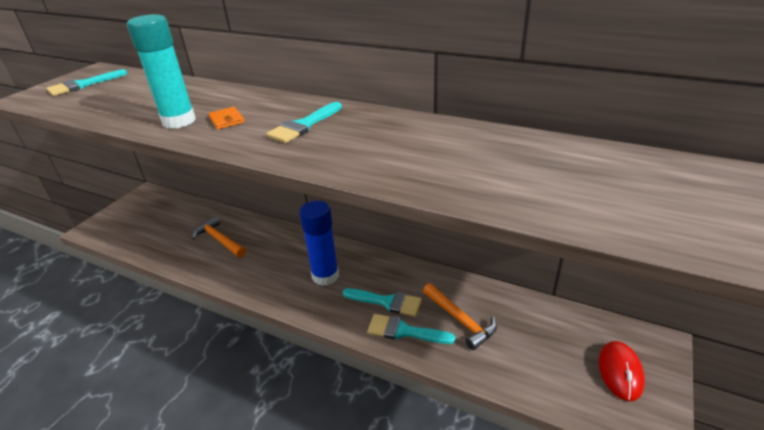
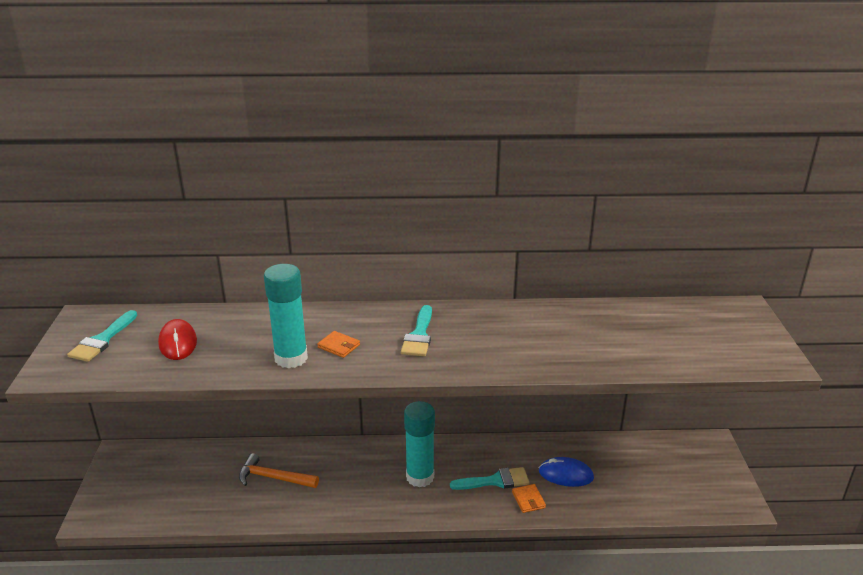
camera: 30 degrees left, 5 degrees down
blue glue stick [299,201,339,286] -> turquoise glue stick [404,401,435,487]
turquoise brush [367,314,456,344] -> orange wallet [512,484,546,513]
orange hammer [423,283,497,350] -> blue mouse [539,457,594,487]
red mouse [599,341,645,401] -> red mouse moved to [158,319,197,360]

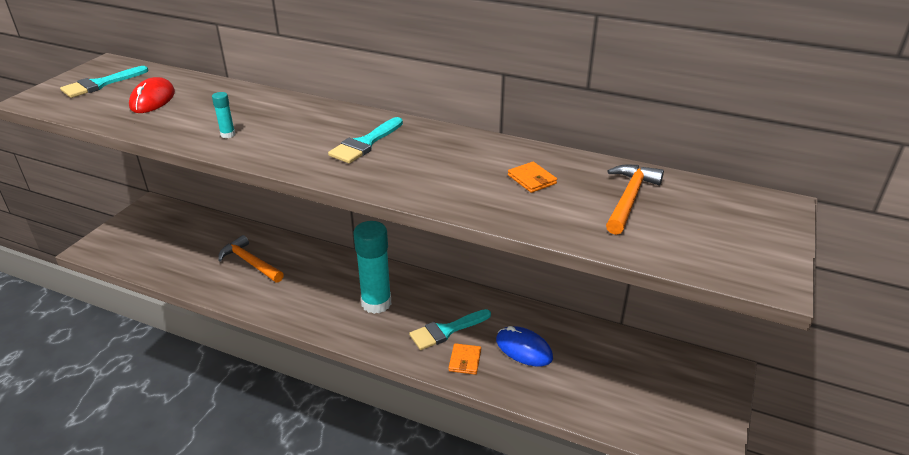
camera: 25 degrees right, 5 degrees up
turquoise glue stick [264,264,308,368] -> turquoise glue stick [212,92,235,138], size x0.41
orange wallet [317,331,360,358] -> orange wallet moved to [508,162,557,193]
turquoise brush [450,467,530,490] -> turquoise brush turned 135 degrees clockwise [409,309,491,350]
none -> orange hammer [606,164,664,235]

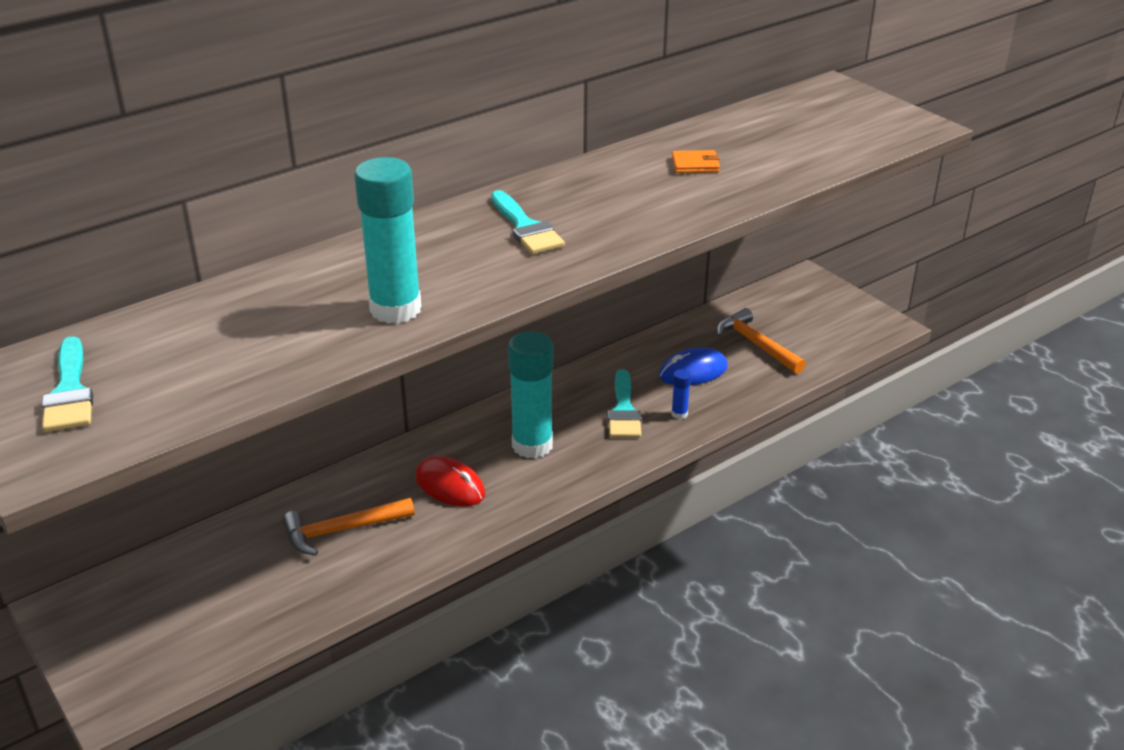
camera: 60 degrees left, 0 degrees up
red mouse [129,77,175,113] -> red mouse moved to [415,456,485,506]
turquoise glue stick [212,92,235,138] -> turquoise glue stick [354,157,421,323], size x2.42
orange wallet [449,343,481,375] -> blue glue stick [671,369,691,419]
orange hammer [606,164,664,235] -> orange hammer moved to [716,308,806,374]

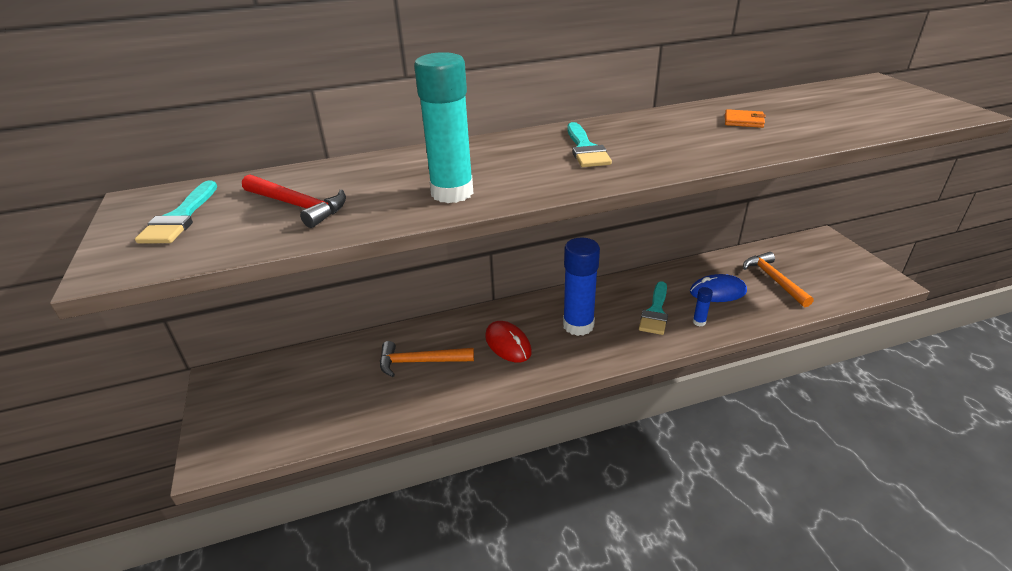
camera: 20 degrees right, 0 degrees up
turquoise glue stick [508,331,553,459] -> blue glue stick [563,238,600,336]
none -> red hammer [242,174,346,228]

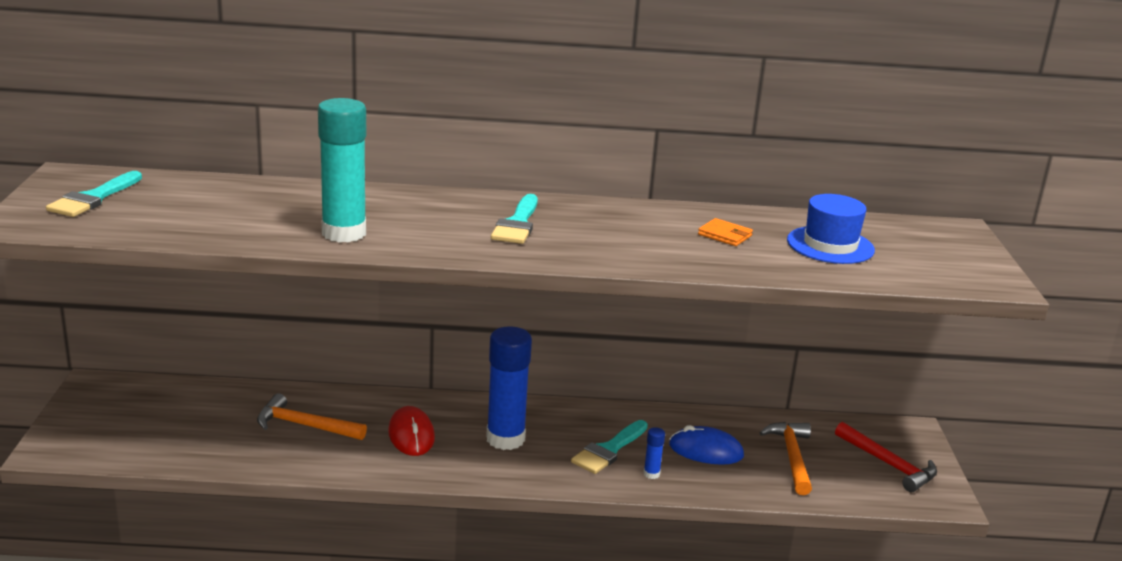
camera: 15 degrees right, 10 degrees down
red hammer [242,174,346,228] -> red hammer moved to [835,422,937,492]
none -> blue hat [787,194,875,264]

